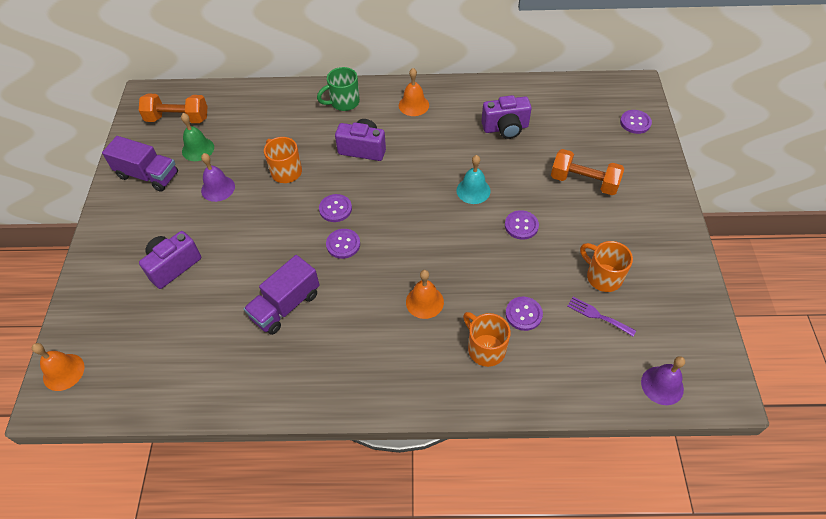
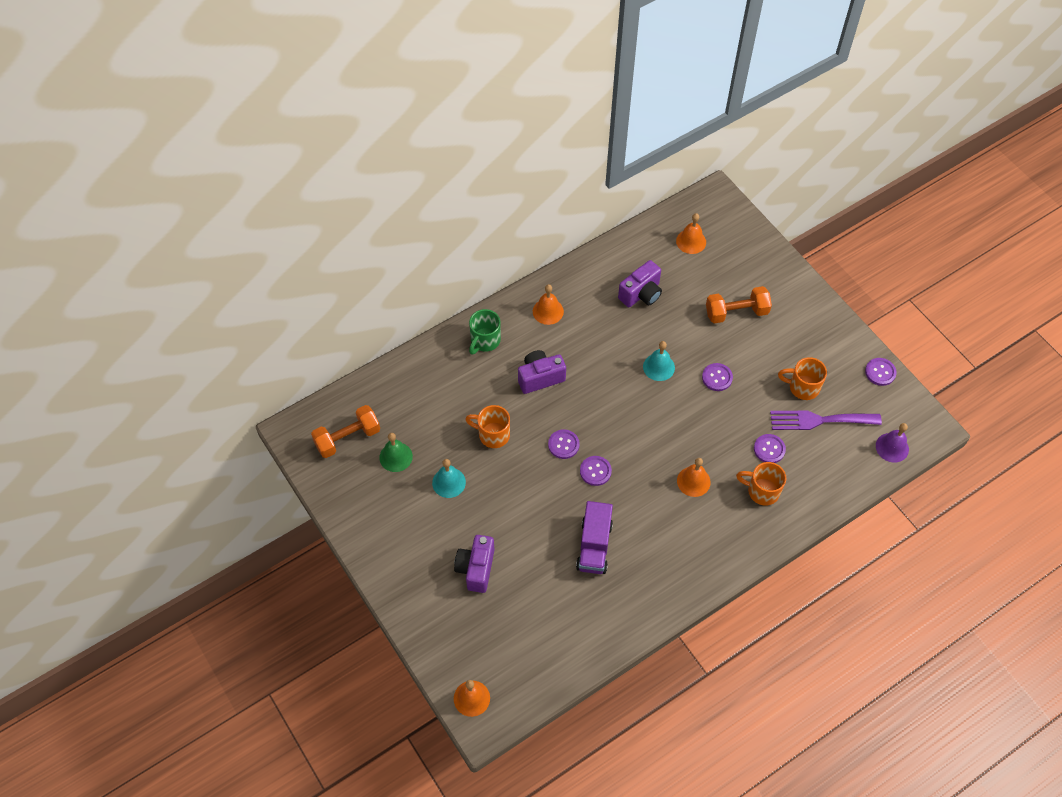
camera: 35 degrees left, 5 degrees up
purple truck [102,136,178,192] -> none
purple bell [201,153,235,202] -> turquoise bell [432,459,466,498]
purple fork [567,297,636,336] -> purple fork [770,411,882,430], size x1.87
purple button [620,110,652,134] -> purple button moved to [865,358,897,386]
none -> orange bell [676,213,706,254]

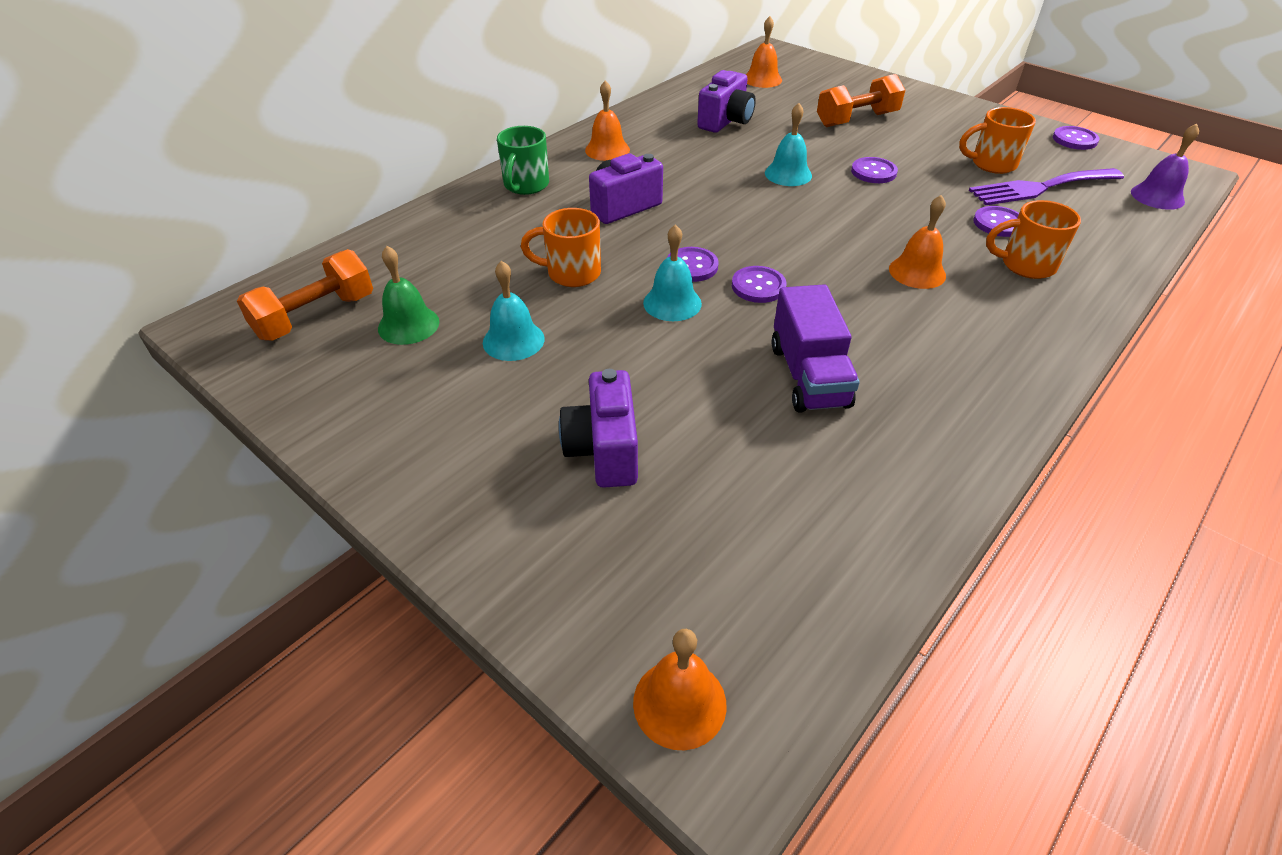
camera: 15 degrees left, 15 degrees down
none -> turquoise bell [643,224,702,321]

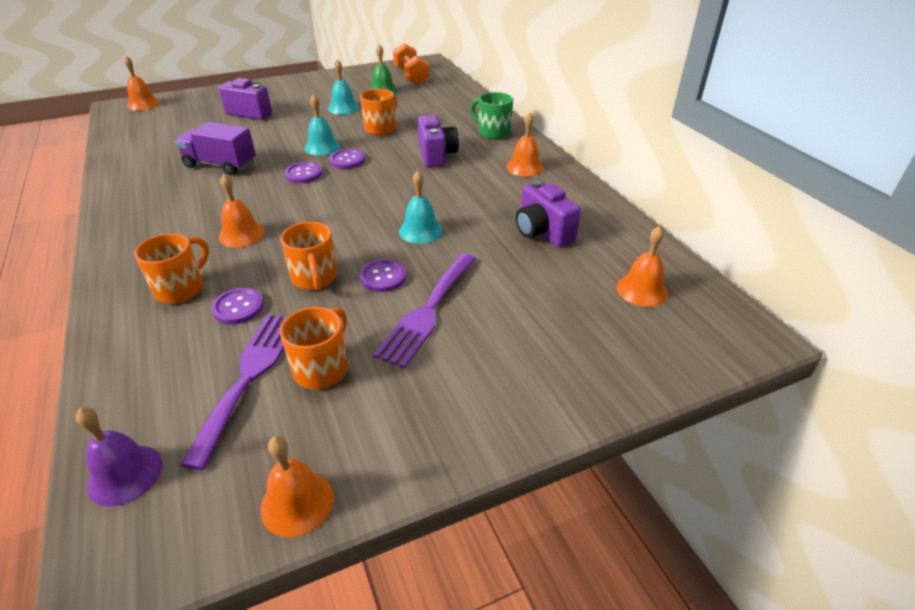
camera: 115 degrees right, 5 degrees down
orange dumbbell [817,74,905,127] -> none
purple button [1053,126,1099,150] -> orange bell [260,436,334,538]
none -> orange mug [281,222,338,291]
none -> purple fork [373,253,476,369]

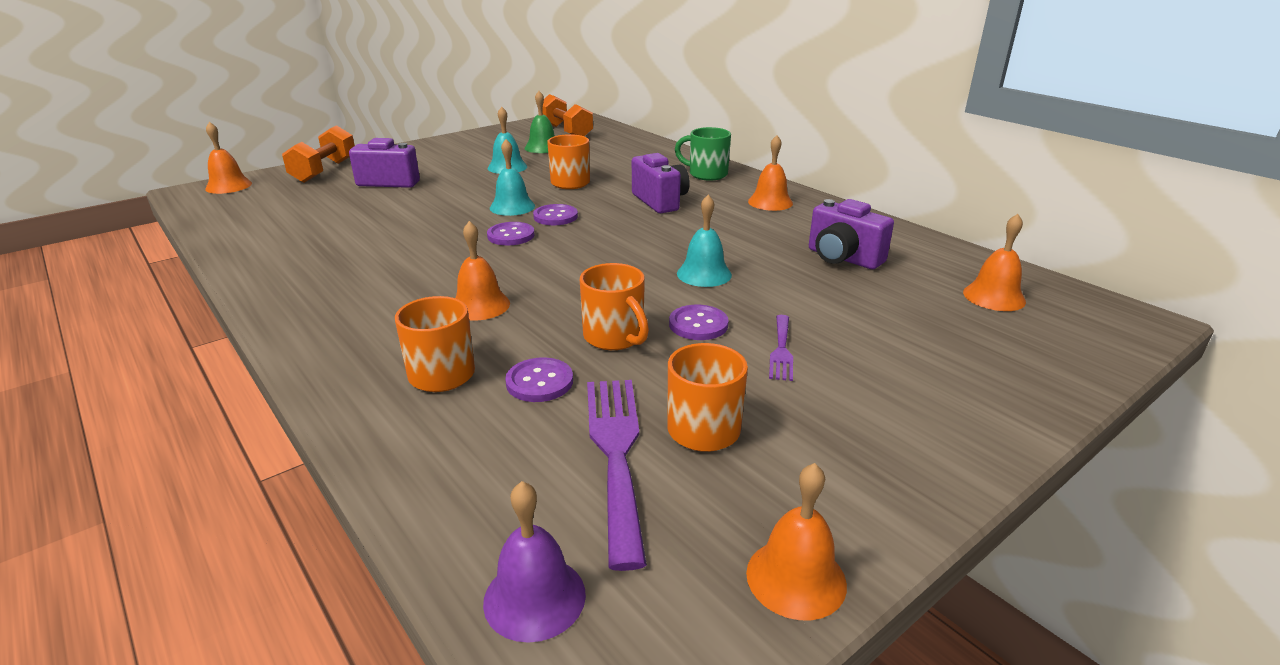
camera: 15 degrees left, 10 degrees down
purple truck [175,122,256,175] -> none
purple fork [373,253,476,369] -> purple fork [769,315,793,381], size x0.53
none -> orange dumbbell [282,125,355,183]

